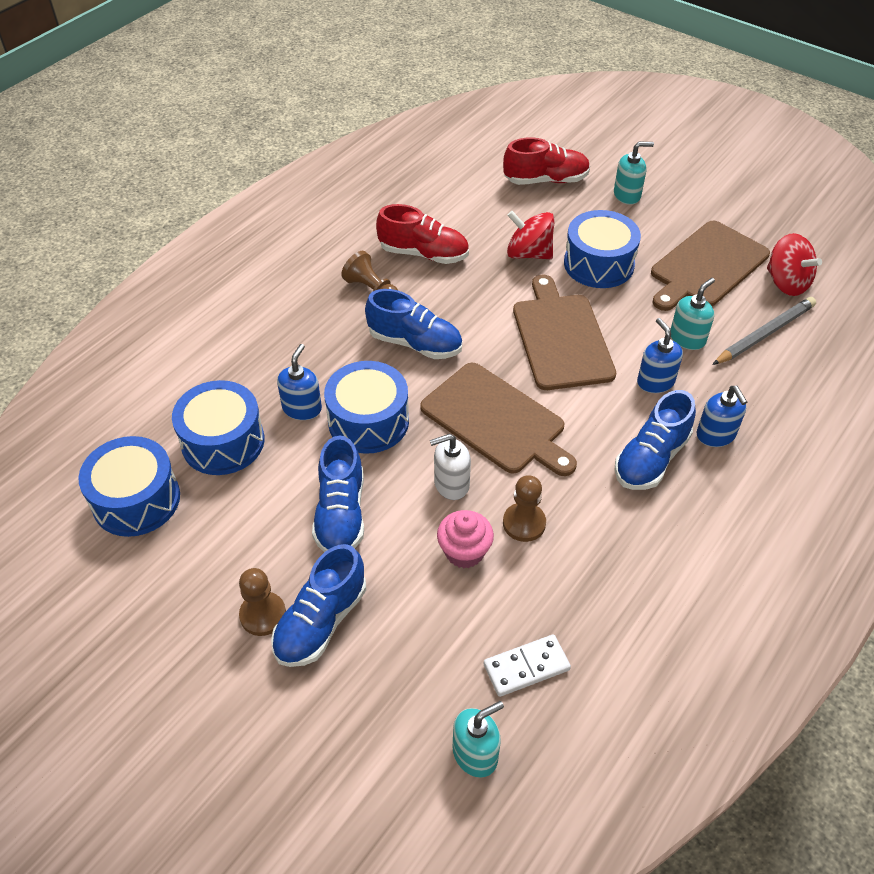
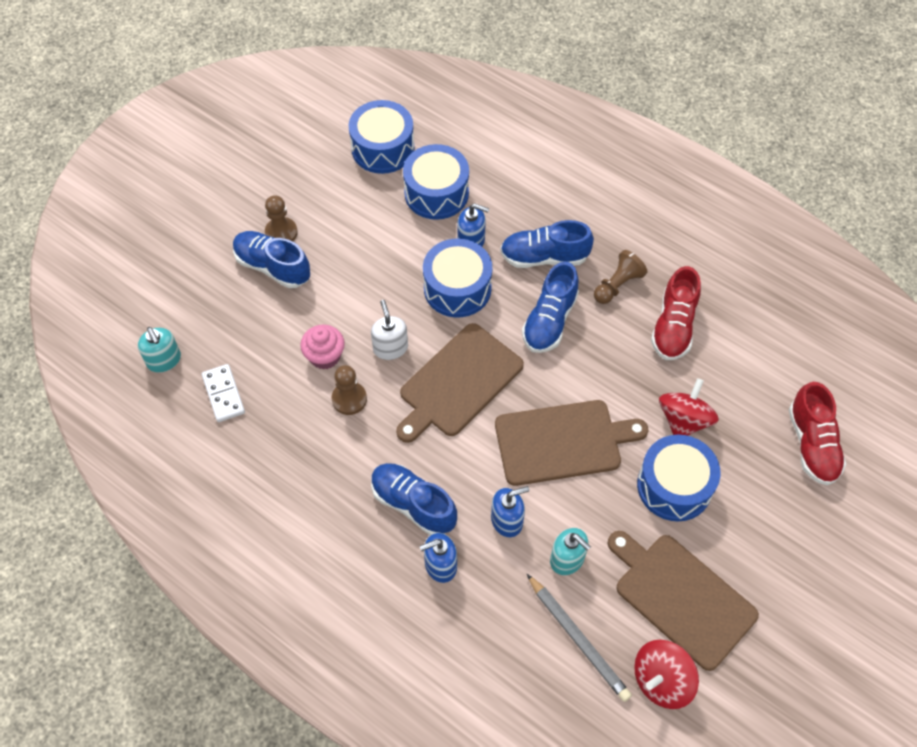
camera: 90 degrees right, 10 degrees up
blue shoe [312,435,364,552] -> blue shoe moved to [500,220,594,268]
turquoise soap dispenser [614,142,654,205] -> none

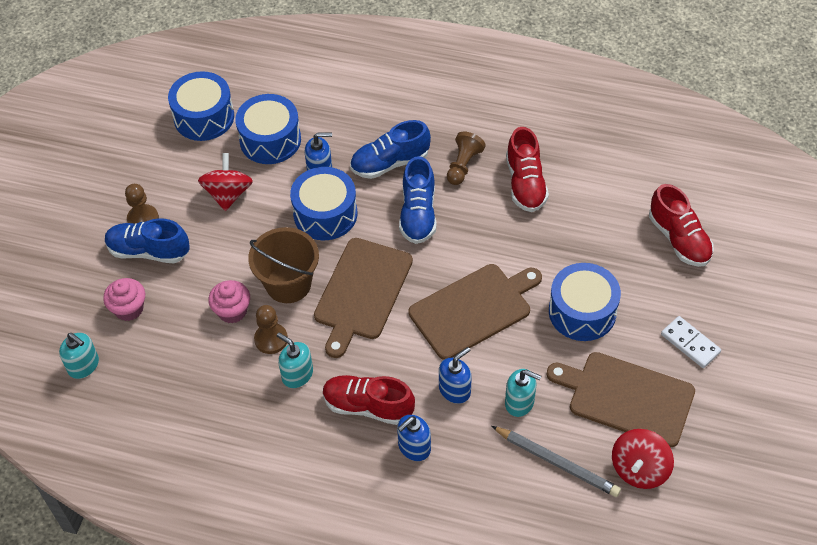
camera: 20 degrees left, 5 degrees down
white domino [202,364,245,422] -> white domino moved to [661,316,721,368]
white soap dispenser [371,300,408,360] -> brown bucket [248,227,319,303]
blue shoe [371,463,457,535] -> red shoe [323,375,415,425]
red spinning top [659,378,719,436] -> red spinning top moved to [198,153,253,211]
none -> pink cupcake [103,278,145,321]
none -> turquoise soap dispenser [277,333,313,388]

